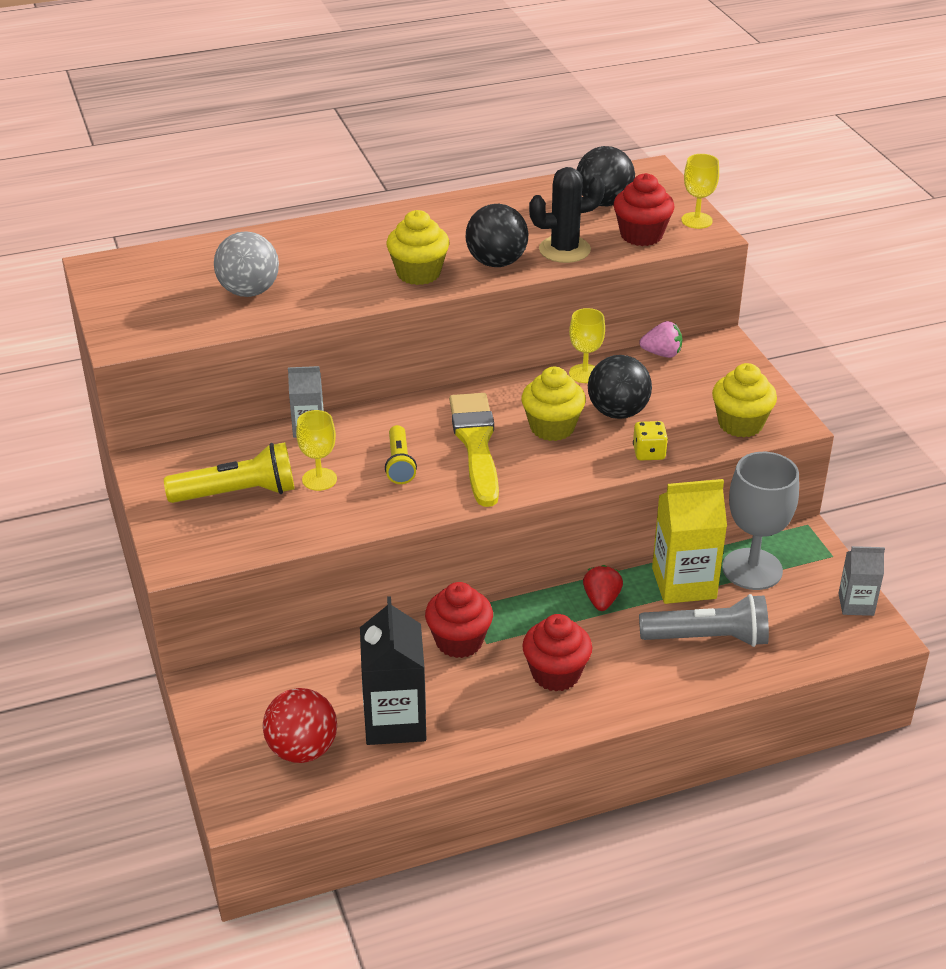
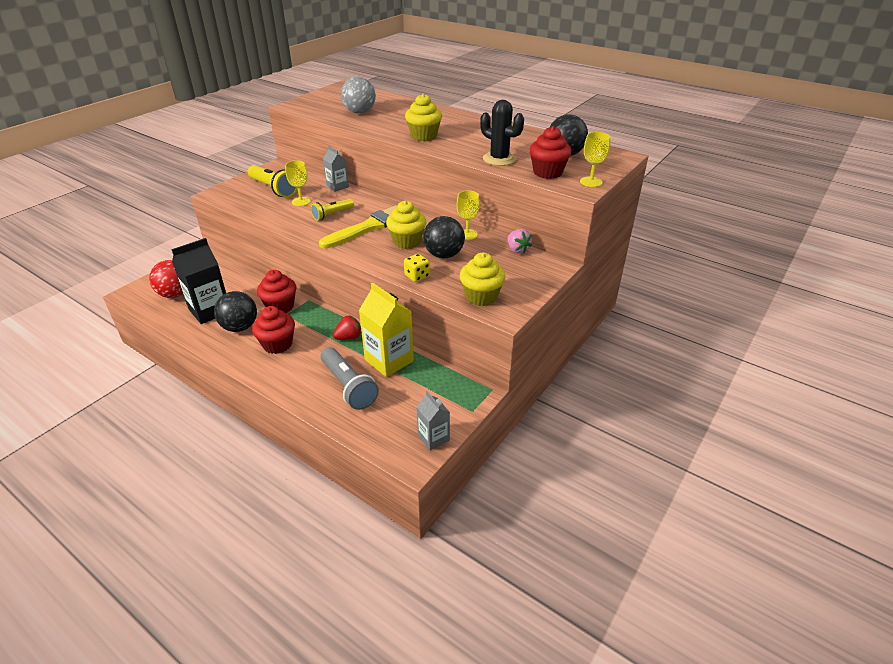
camera: 55 degrees right, 0 degrees up
black ball [466,204,528,267] -> black ball moved to [214,291,257,332]
grey goblet [722,452,799,590] -> none

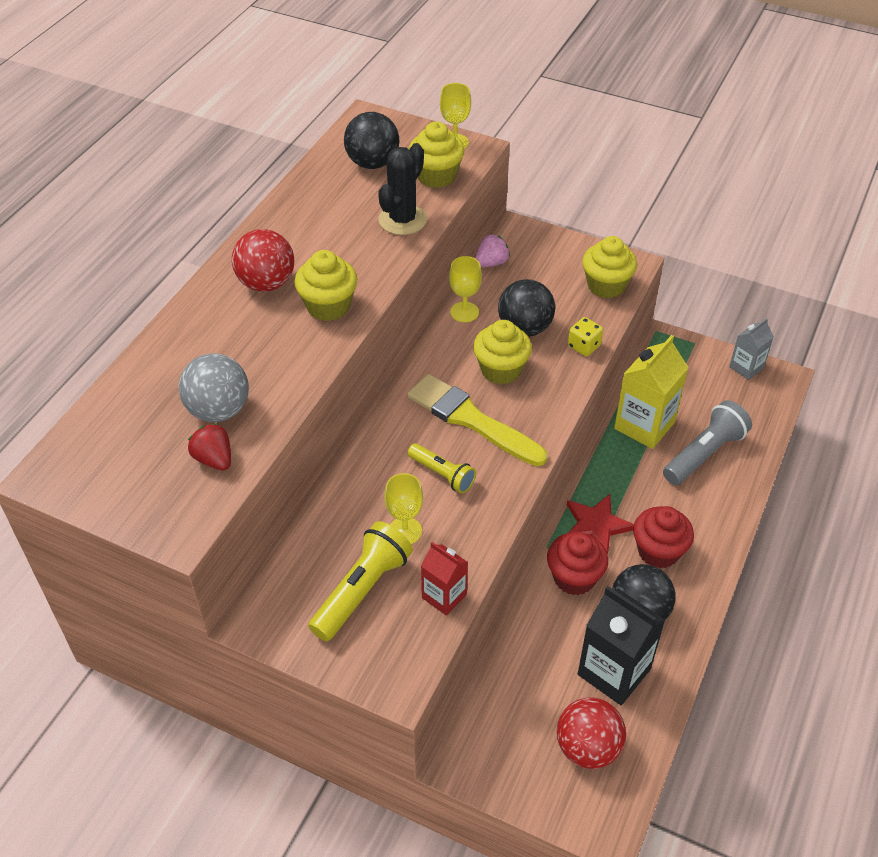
camera: 100 degrees left, 10 degrees up
grey carton [323,146,349,192] -> none
red strawberry [333,316,362,340] -> red strawberry moved to [188,423,231,471]
red cupcake [529,126,572,179] -> yellow cupcake [409,122,464,188]
none -> red ball [232,229,294,292]
none -> red carton [421,542,468,616]
none -> red star [567,494,634,555]

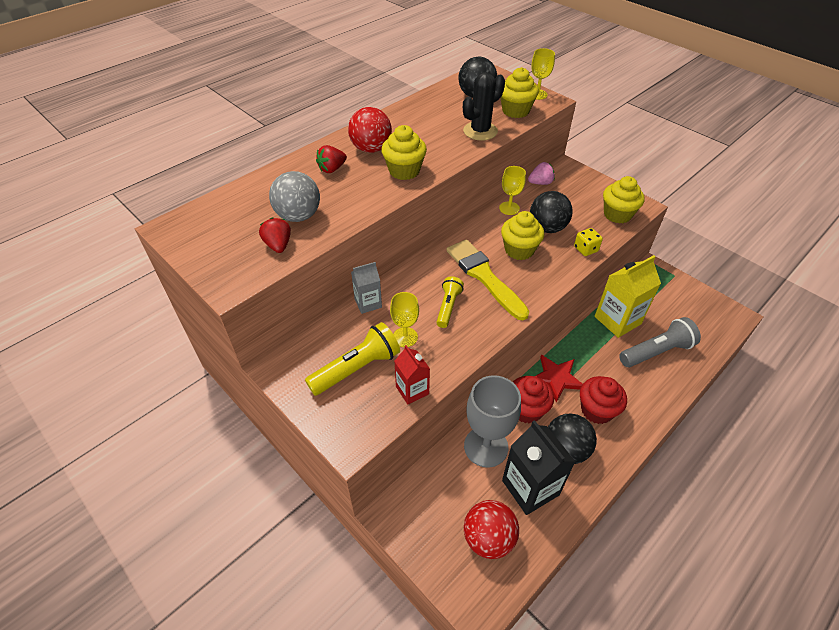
camera: 20 degrees right, 0 degrees up
yellow flashlight [408,443,476,494] -> yellow flashlight turned 135 degrees counterclockwise [436,276,464,328]
grey carton [729,318,774,380] -> grey carton moved to [351,262,382,314]
none -> red strawberry [316,145,347,173]
none -> grey goblet [464,375,521,468]

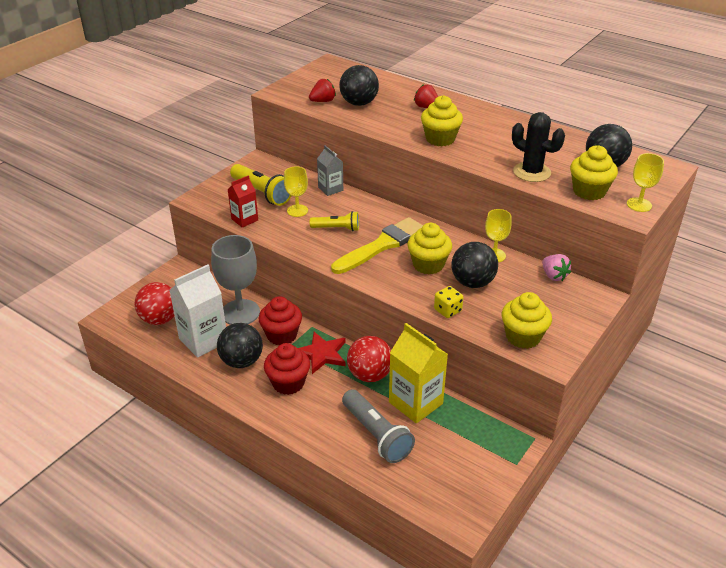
camera: 80 degrees right, 10 degrees down
grey ball [269,171,320,222] -> black ball [339,65,379,106]
red ball [348,107,392,153] -> red ball moved to [347,336,391,382]
black carton [502,420,575,515] -> white carton [169,265,226,358]

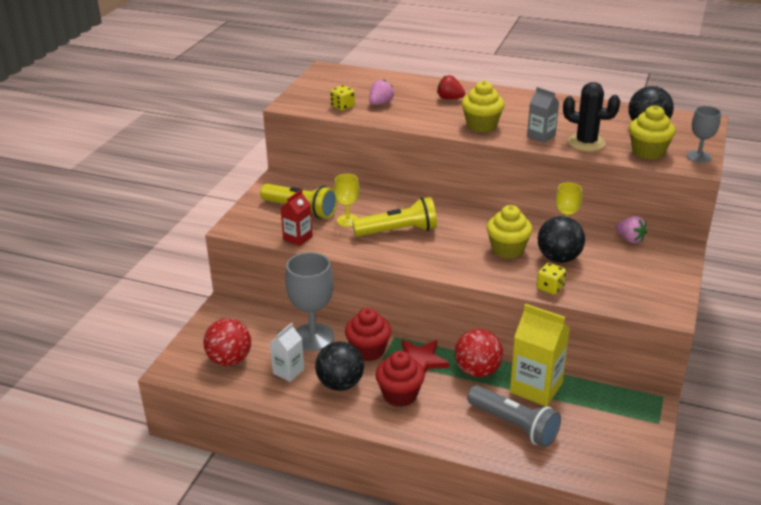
camera: 15 degrees left, 5 degrees down
white carton [169,265,226,358] -> white carton [270,323,304,382], size x0.58
red strawberry [309,79,336,102] -> yellow dice [330,85,355,111]
yellow flashlight [310,211,359,231] -> yellow flashlight [352,197,437,236], size x1.60
grey carton [317,145,343,196] -> grey carton moved to [527,87,559,143]
yellow brush [331,217,423,274] -> none
black ball [339,65,379,106] -> pink strawberry [369,79,394,105]
yellow cupcake [502,292,552,349] -> none
yellow goblet [627,153,664,212] -> grey goblet [687,106,721,163]

